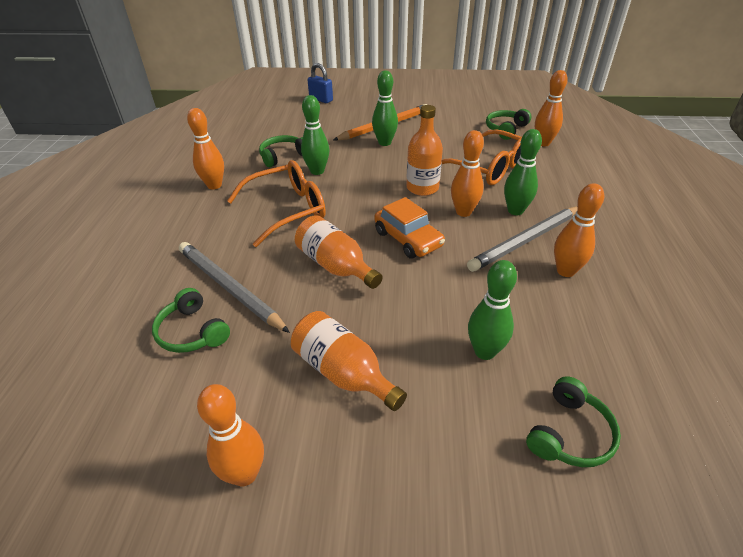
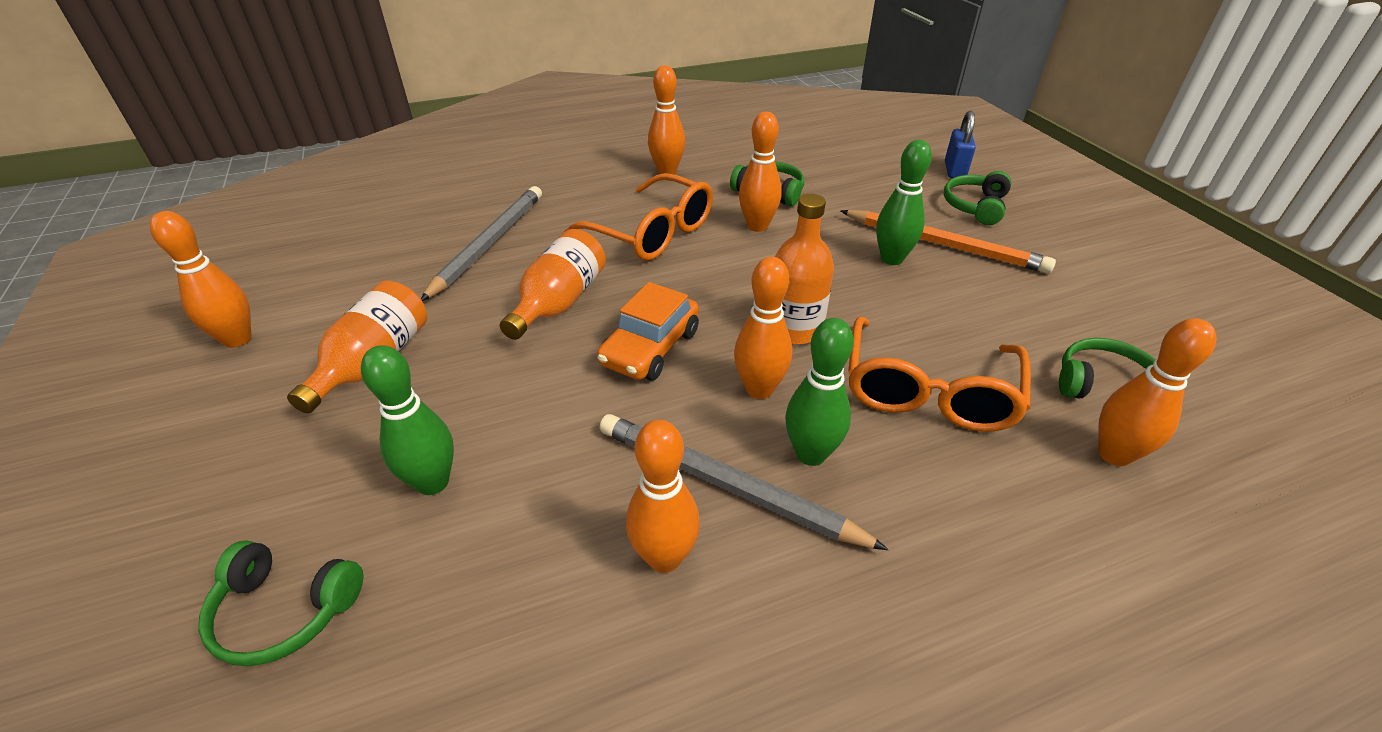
camera: 65 degrees right, 0 degrees up
green headphones [152,288,230,353] -> green headphones moved to [944,171,1011,225]
green bowling pin [301,95,329,175] -> orange bowling pin [739,112,782,232]

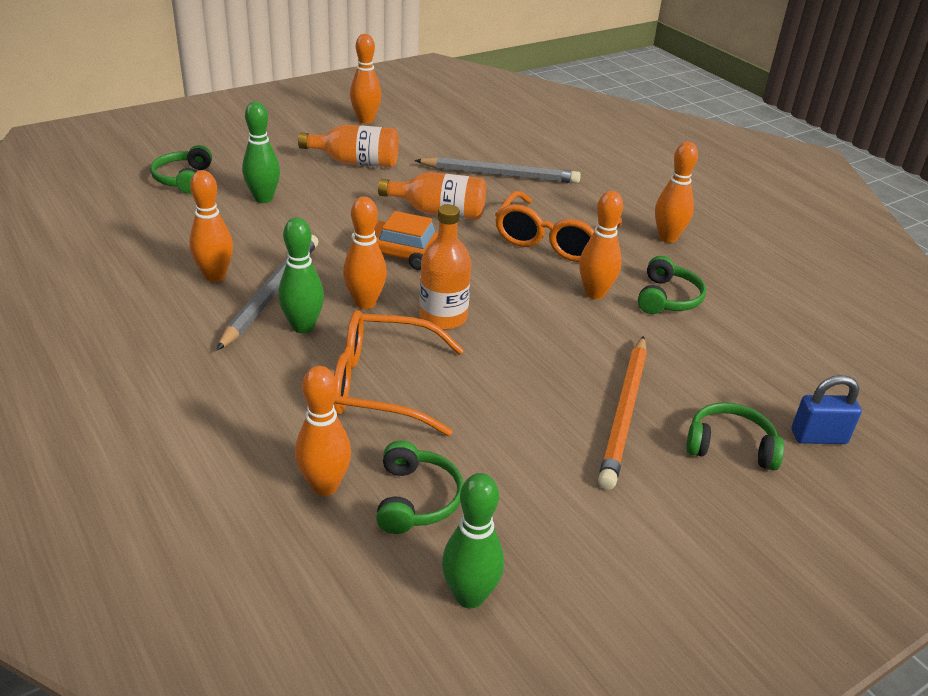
camera: 75 degrees right, 5 degrees down
green bowling pin [876,140,932,265] -> green bowling pin moved to [442,473,504,609]

